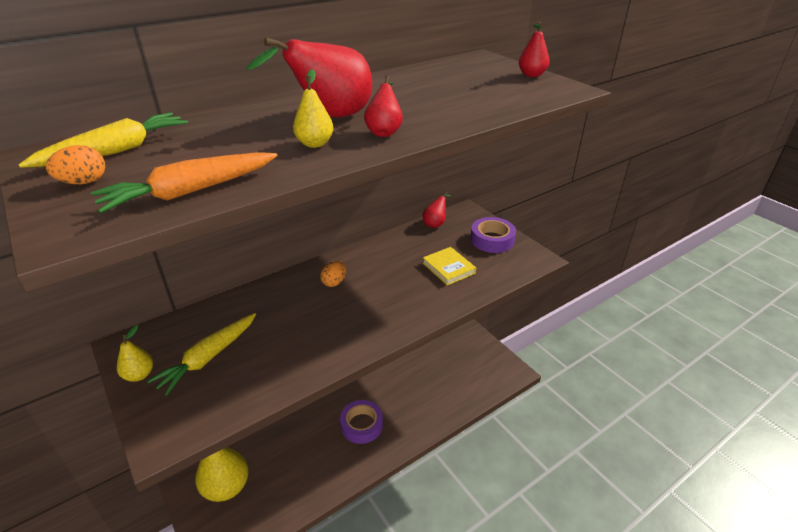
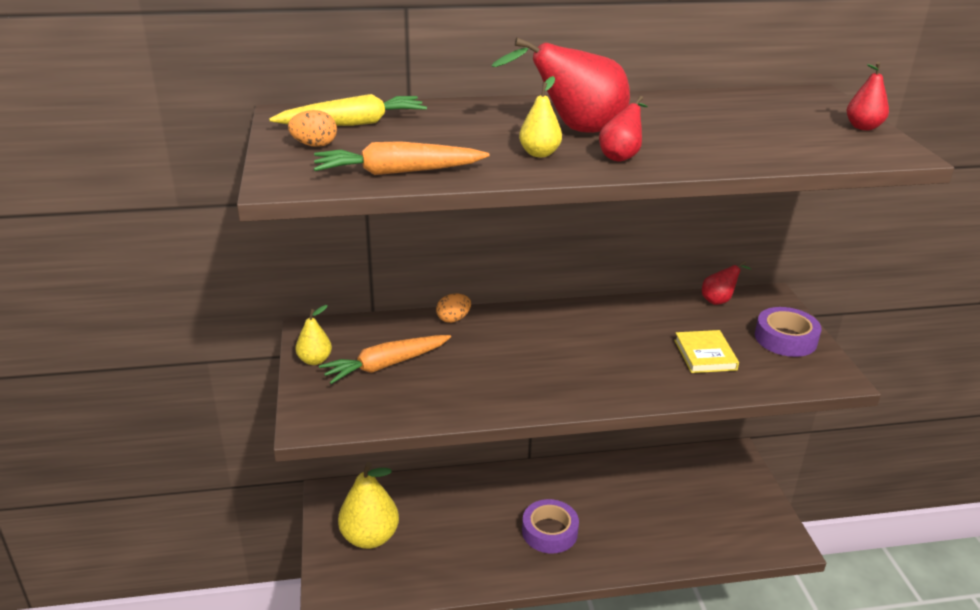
camera: 25 degrees right, 5 degrees down
yellow carrot [147,313,256,396] -> orange carrot [319,335,451,384]
orange egg [320,261,346,287] -> orange egg moved to [436,294,471,323]

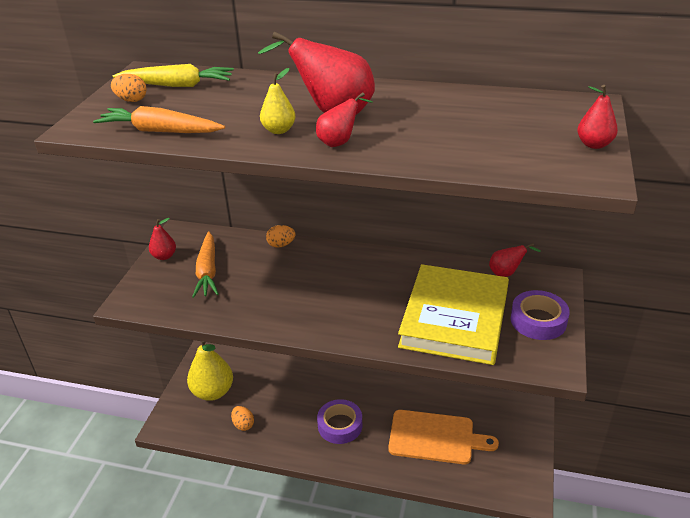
camera: 25 degrees right, 5 degrees up
yellow pear [296,305,332,365] -> red pear [149,218,176,260]
orange carrot [319,335,451,384] -> orange carrot turned 90 degrees counterclockwise [192,231,219,298]
yellow book [674,330,739,373] -> yellow book [398,264,509,365], size x2.23
none -> orange egg [231,406,254,431]
none -> orange cutting board [388,410,499,464]

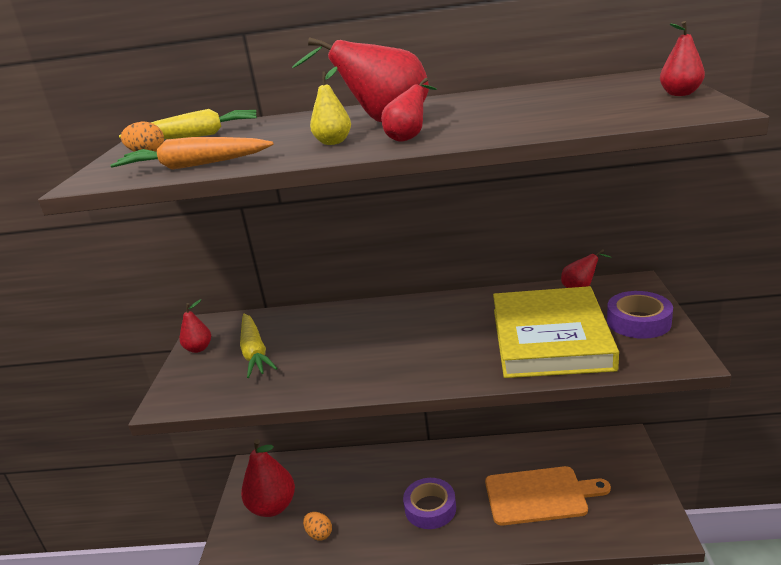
camera: 10 degrees left, 10 degrees down
yellow pear [187,341,233,401] -> red pear [241,439,295,517]
orange carrot [192,231,219,298] -> yellow carrot [240,314,277,378]
orange egg [266,225,295,248] -> none

